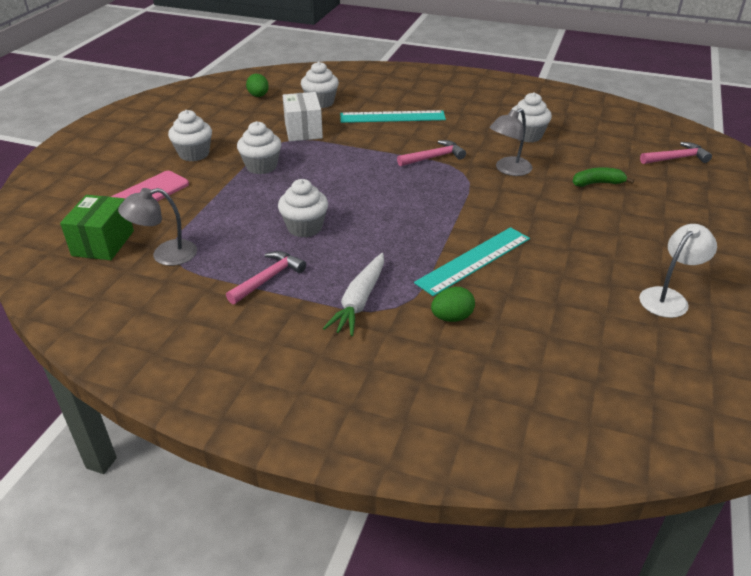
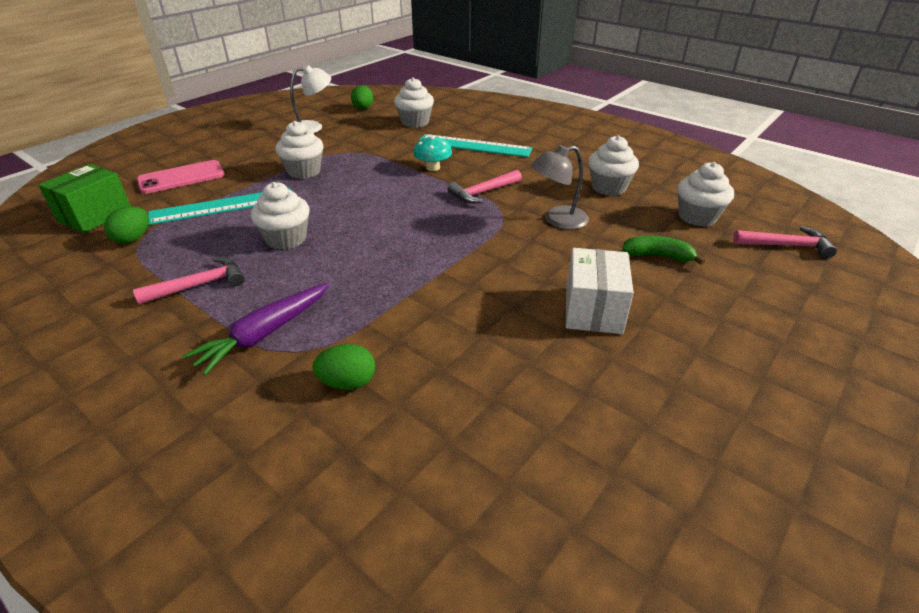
camera: 20 degrees right, 0 degrees up
grey lamp [118,188,197,266] -> green egg [104,206,149,244]
white cupcake [168,110,212,161] -> white cupcake moved to [677,162,734,227]
white box [283,92,323,141] -> white box moved to [566,248,634,334]
white carrot [323,253,384,336] -> purple carrot [183,283,329,375]
pink hammer [397,140,466,166] -> pink hammer turned 150 degrees clockwise [447,170,522,203]
turquoise ruler [414,227,530,296] -> turquoise ruler moved to [148,188,290,225]
white lamp [639,224,717,318] -> white lamp moved to [290,64,331,133]
none -> turquoise mushroom [413,136,452,171]

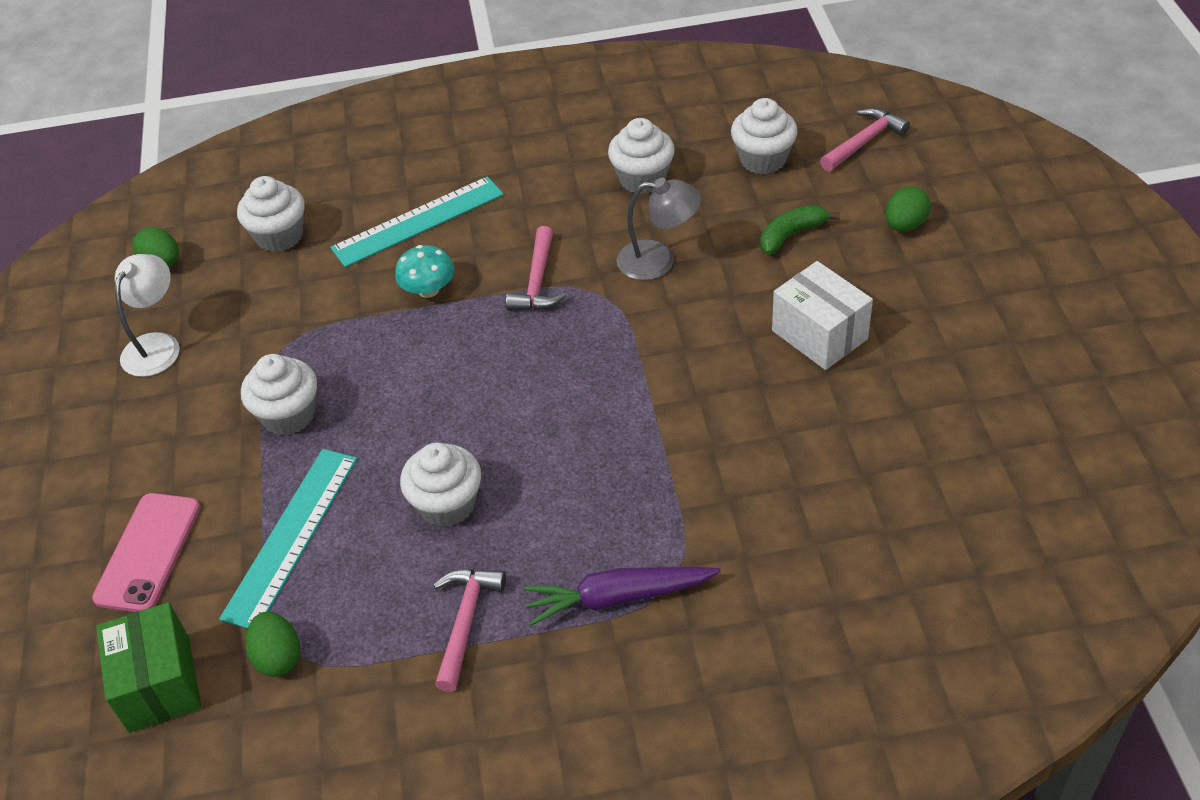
camera: 45 degrees left, 10 degrees up
purple carrot [183,283,329,375] -> purple carrot turned 90 degrees clockwise [523,567,721,626]
green egg [312,344,375,390] -> green egg moved to [885,187,931,231]
grey lamp [531,145,589,230] -> grey lamp turned 105 degrees counterclockwise [617,178,701,280]

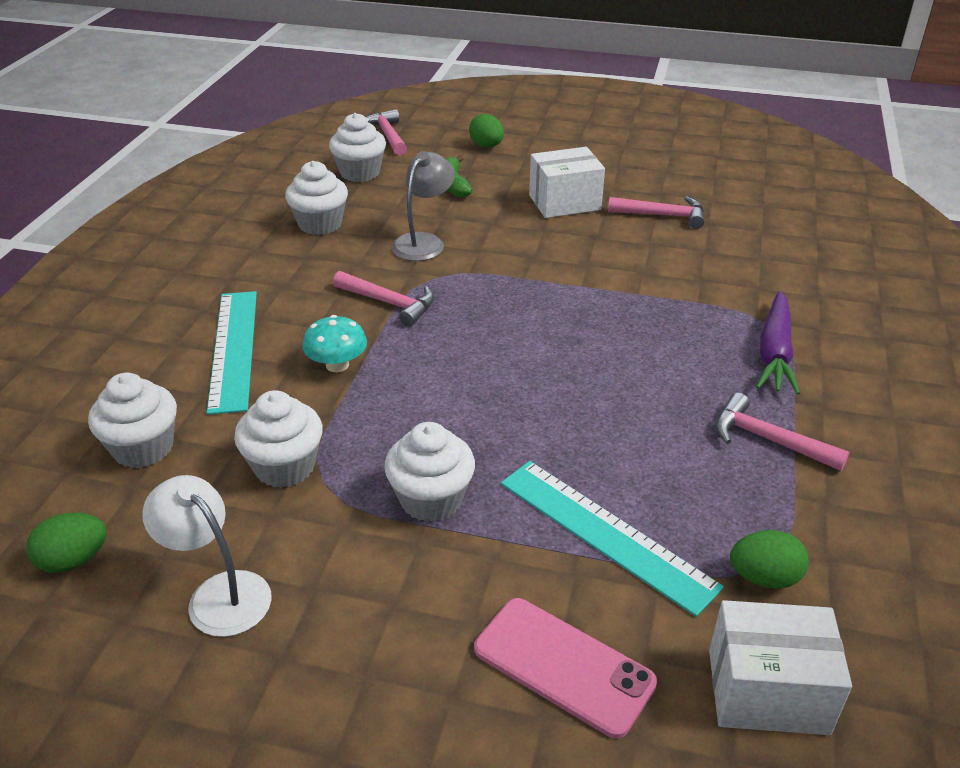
camera: 70 degrees left, 10 degrees down
green box [96,602,201,733] -> white box [709,600,852,735]
white cupcake [400,442,481,527] -> white cupcake moved to [234,390,323,488]
none -> pink hammer [608,196,705,229]

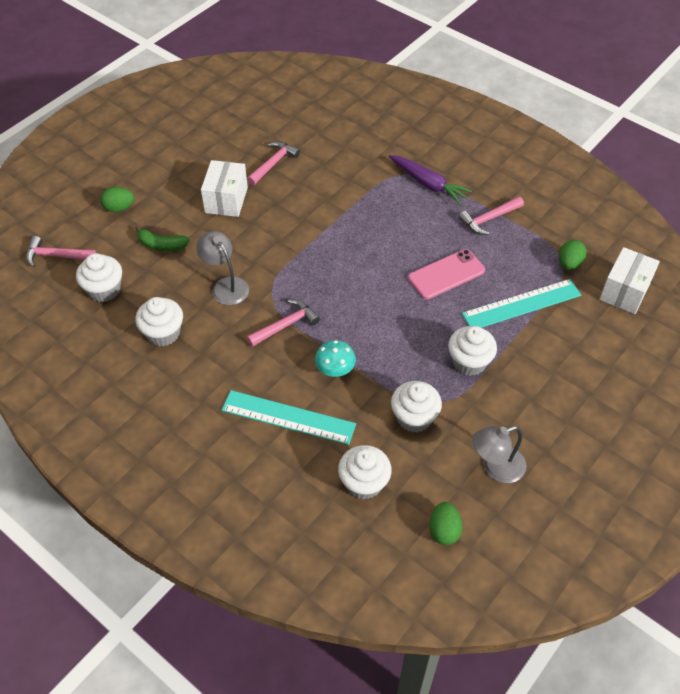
camera: 65 degrees left, 15 degrees up
white lamp [142,475,272,637] -> grey lamp [472,426,526,483]
pink phone [474,598,657,739] -> pink phone moved to [408,249,485,299]

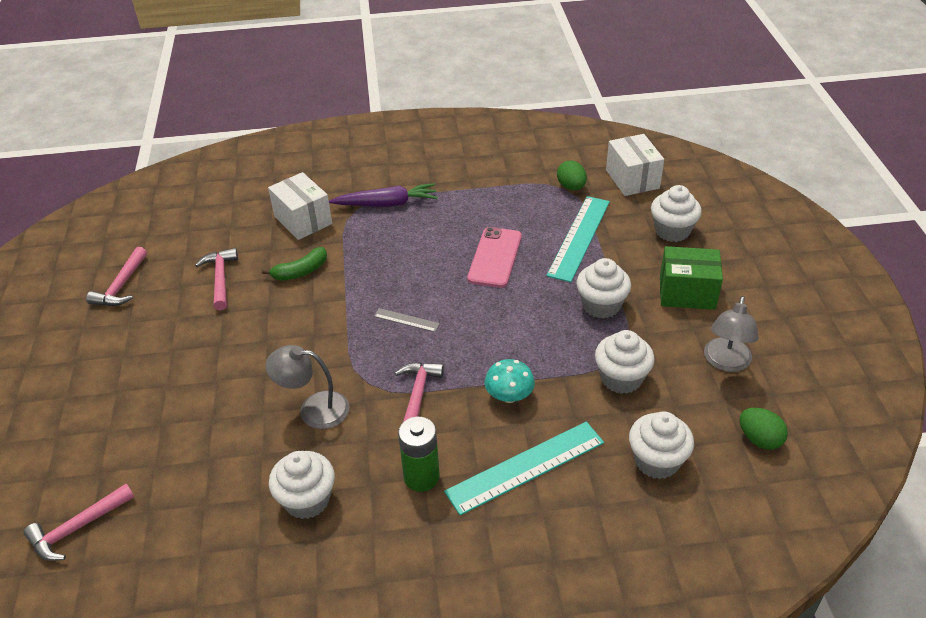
camera: 45 degrees left, 10 degrees down
white cupcake [76,253,122,302] -> white cupcake moved to [651,185,702,242]
green egg [100,187,134,212] -> none
green banana [135,226,189,251] -> green banana moved to [262,247,327,281]
white box [201,160,248,217] -> white box moved to [268,172,332,240]
pink hammer [459,196,524,235] -> pink hammer moved to [86,247,147,306]
none -> grey ruler [374,308,440,332]
none -> green battery [398,417,440,492]
none -> green box [660,246,723,310]

